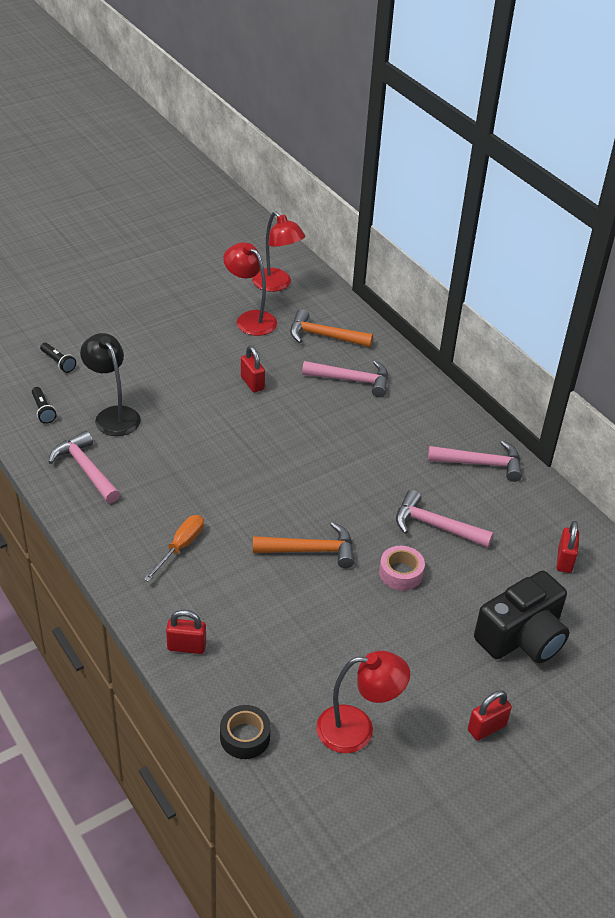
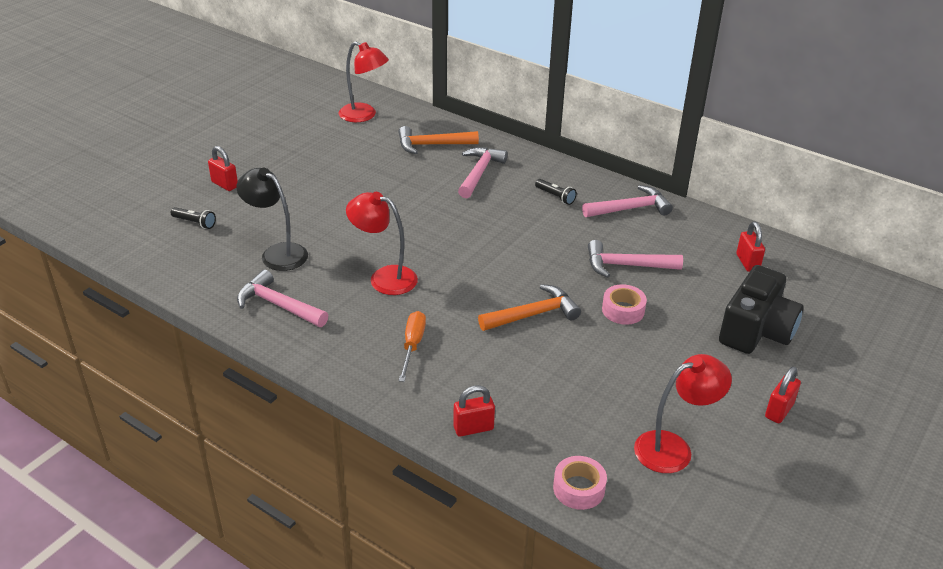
camera: 20 degrees left, 5 degrees down
black flashlight [32,387,57,424] -> black flashlight moved to [535,179,577,205]
black tape [220,705,271,759] -> pink tape [553,456,607,510]
red lamp [223,242,277,336] -> red lamp moved to [346,192,418,295]
red padlock [241,346,265,393] -> red padlock moved to [208,146,238,191]
pink hammer [302,361,388,397] -> pink hammer turned 60 degrees counterclockwise [458,147,508,198]

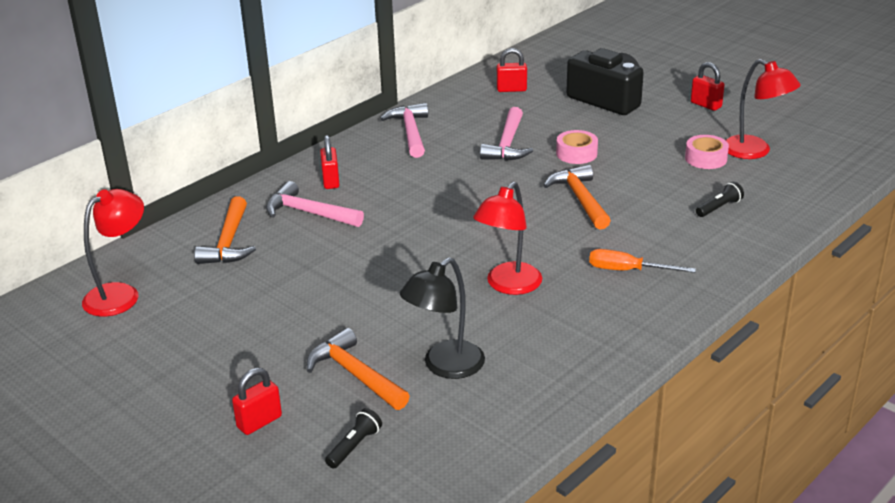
camera: 80 degrees left, 5 degrees down
pink hammer [237,270,328,327] -> none
red padlock [453,385,495,437] -> red padlock moved to [320,135,340,189]
black flashlight [535,179,577,205] -> black flashlight moved to [696,181,744,217]
pink tape [553,456,607,510] -> pink tape moved to [685,135,729,169]
red lamp [634,354,732,473] -> red lamp turned 150 degrees clockwise [726,59,801,159]
none -> orange hammer [306,328,410,410]

